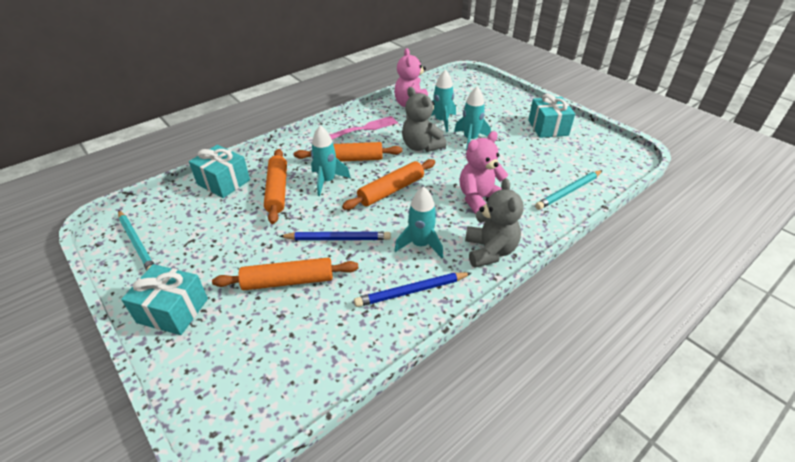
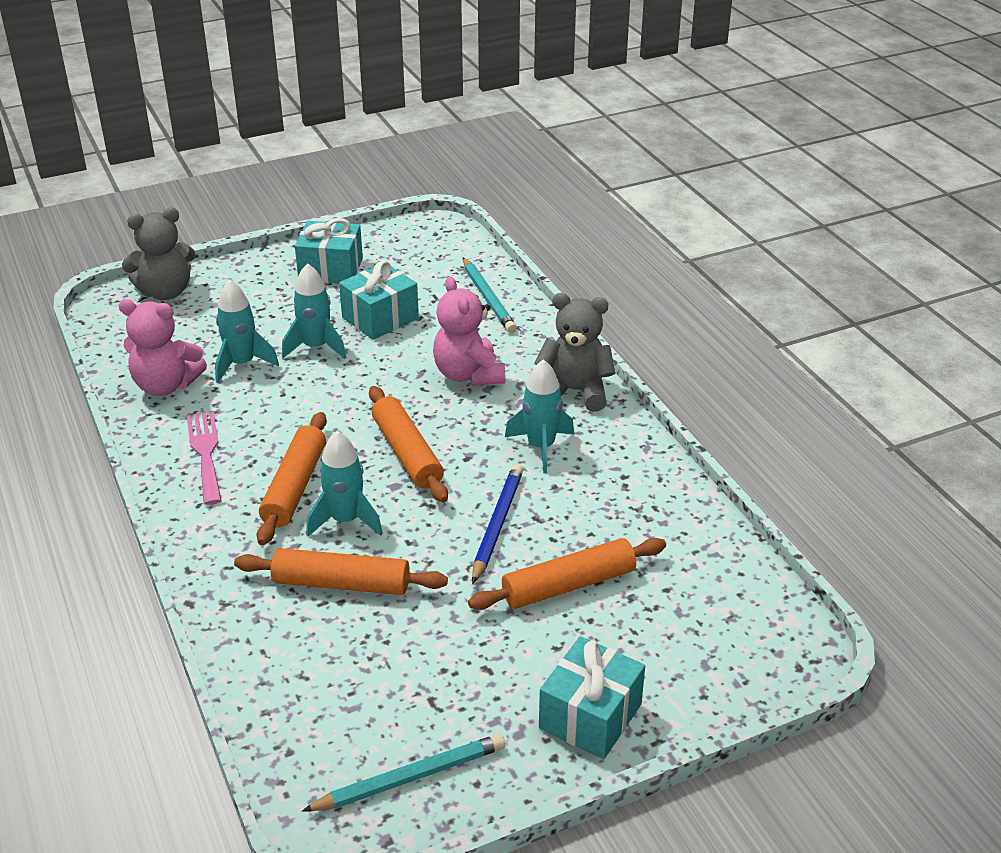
camera: 75 degrees left, 5 degrees down
turquoise gift [189,145,250,198] -> turquoise gift moved to [339,261,419,340]
orange rolling pin [212,257,358,290] -> orange rolling pin turned 60 degrees clockwise [468,538,666,610]
blue pencil [354,272,471,307] -> none
grey teddy bear [402,87,446,152] -> grey teddy bear moved to [122,208,196,300]

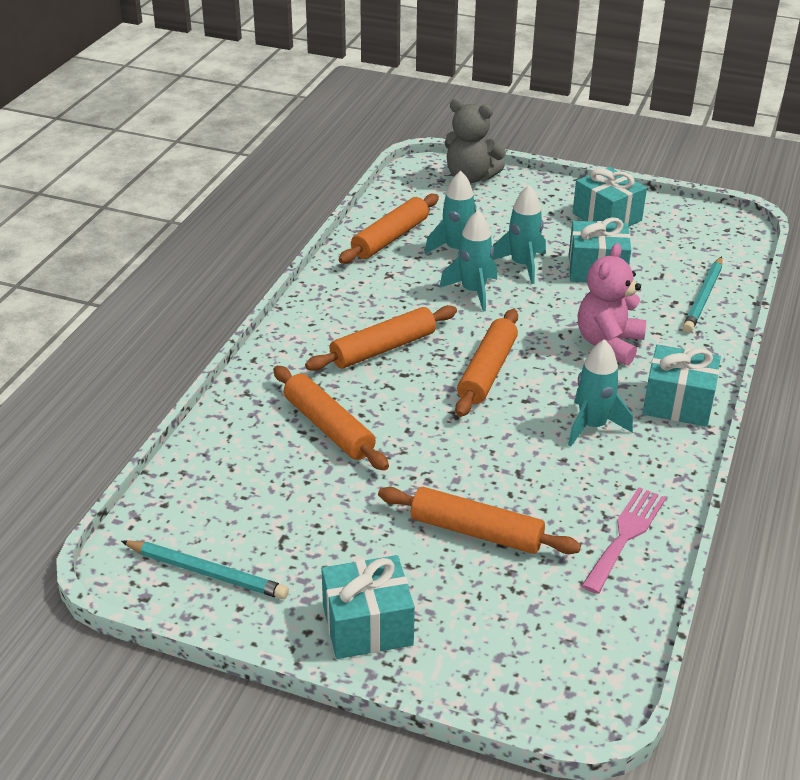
camera: 45 degrees right, 0 degrees up
pink teddy bear [118,299,207,396] -> orange rolling pin [339,194,439,264]
pink fork [187,411,222,505] -> pink fork moved to [581,487,666,594]
turquoise rocket [306,431,383,536] -> turquoise rocket moved to [439,210,497,311]
blue pencil [472,464,523,584] -> none
grey teddy bear [534,293,615,412] -> turquoise gift [643,344,721,427]

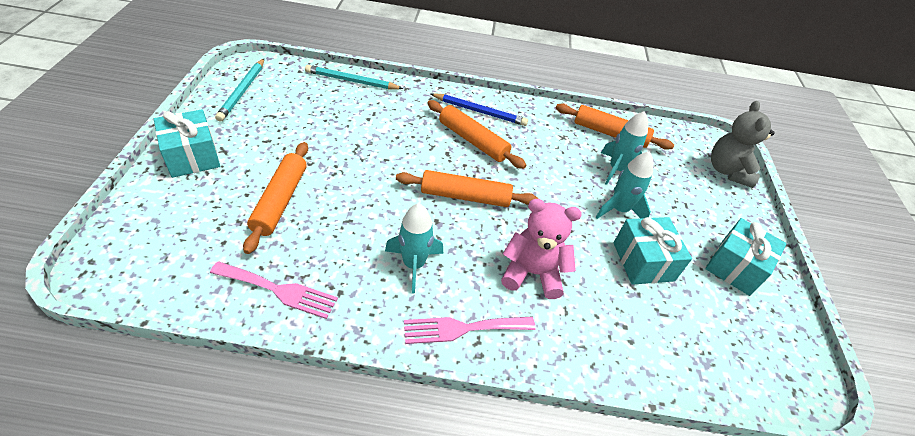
camera: 70 degrees right, 10 degrees up
orange rolling pin [273,366,389,471] -> none
turquoise rocket [439,210,497,311] -> none
turquoise gift [643,344,721,427] -> pink fork [404,317,536,344]
turquoise pencil [683,256,722,333] -> turquoise pencil moved to [305,65,403,89]
none -> blue pencil [431,93,528,126]

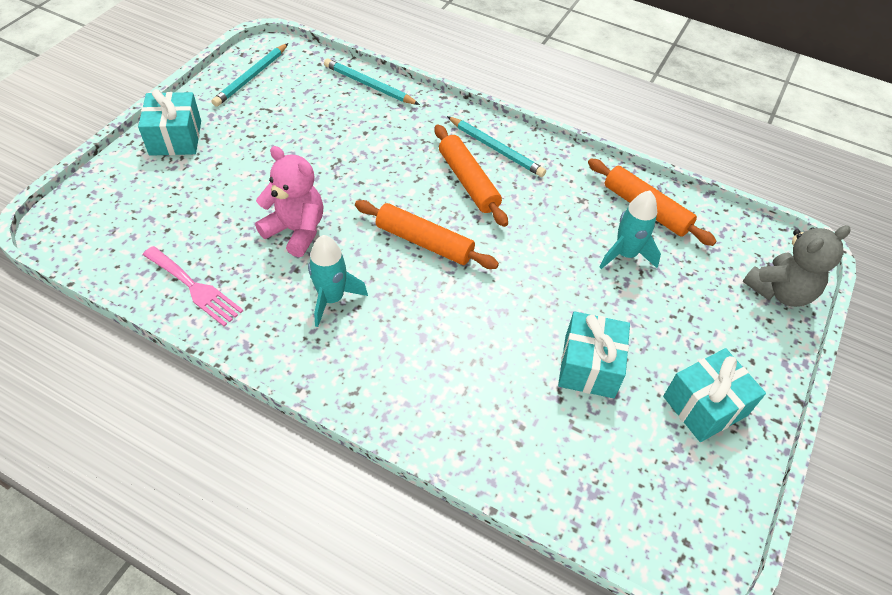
camera: 25 degrees right, 5 degrees up
orange rolling pin [243,142,308,254] -> none
pink fork [404,317,536,344] -> none
blue pencil [431,93,528,126] -> turquoise pencil [447,116,546,177]
pink teddy bear [501,199,582,299] -> pink teddy bear moved to [255,146,323,257]
turquoise rocket [596,151,653,219] -> none
grey teddy bear [711,101,775,188] -> grey teddy bear turned 150 degrees counterclockwise [743,225,850,307]

